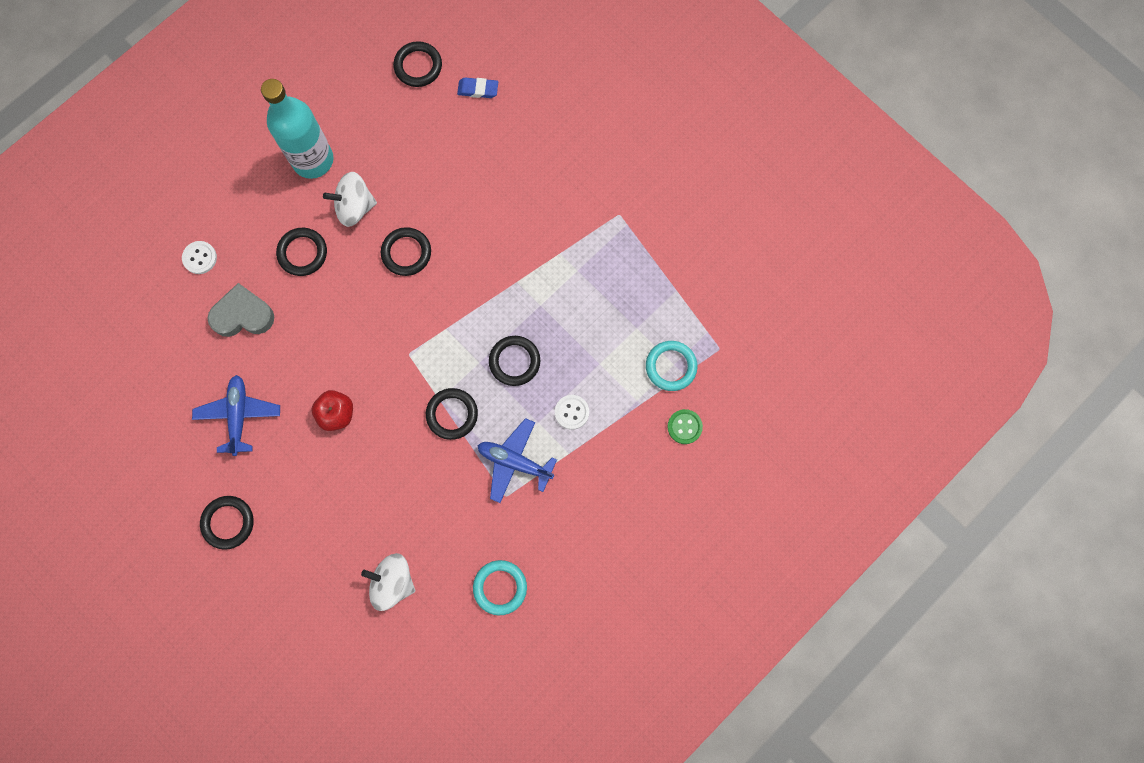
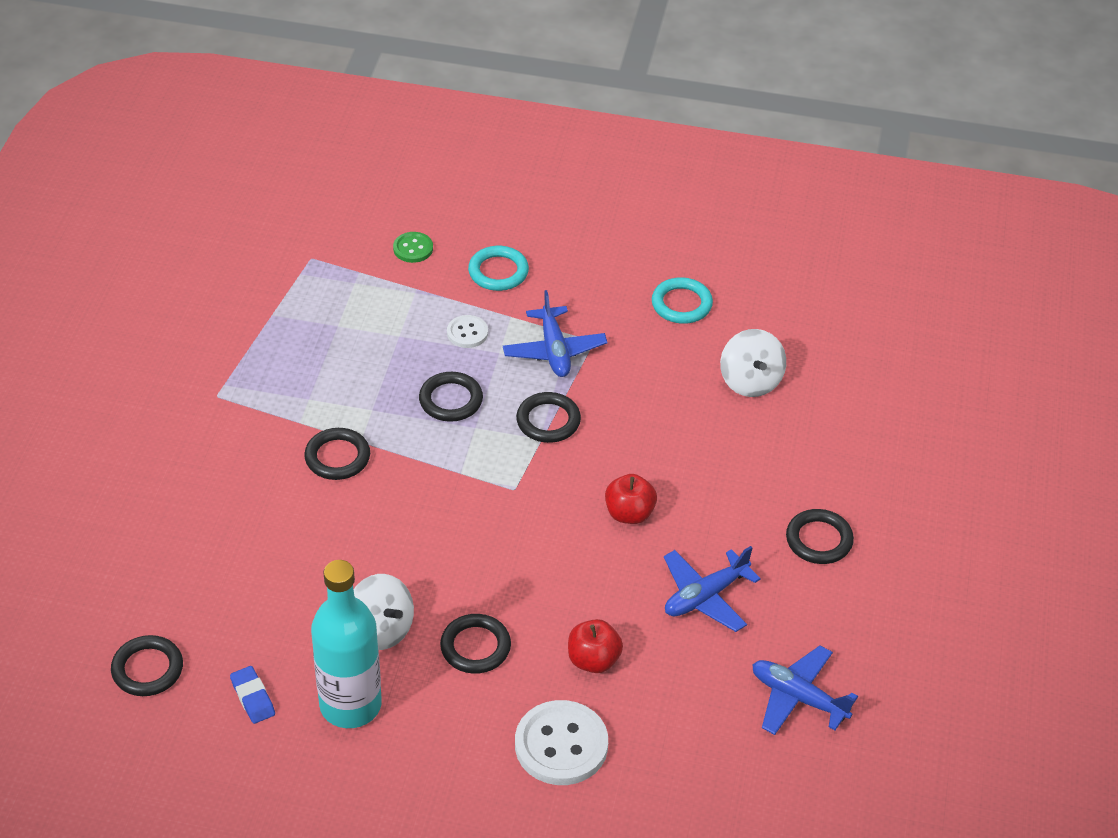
camera: 125 degrees left, 30 degrees down
white button [182,241,217,274] -> white button [515,700,608,785], size x1.92
grey heart [207,283,274,337] -> red apple [568,619,623,673]
black ring [381,227,431,276] -> black ring moved to [304,428,370,480]
blue eraser [457,78,498,98] -> blue eraser moved to [230,666,275,724]
turquoise ring [646,341,698,391] -> turquoise ring moved to [468,246,529,291]
none -> blue plane [752,646,858,735]

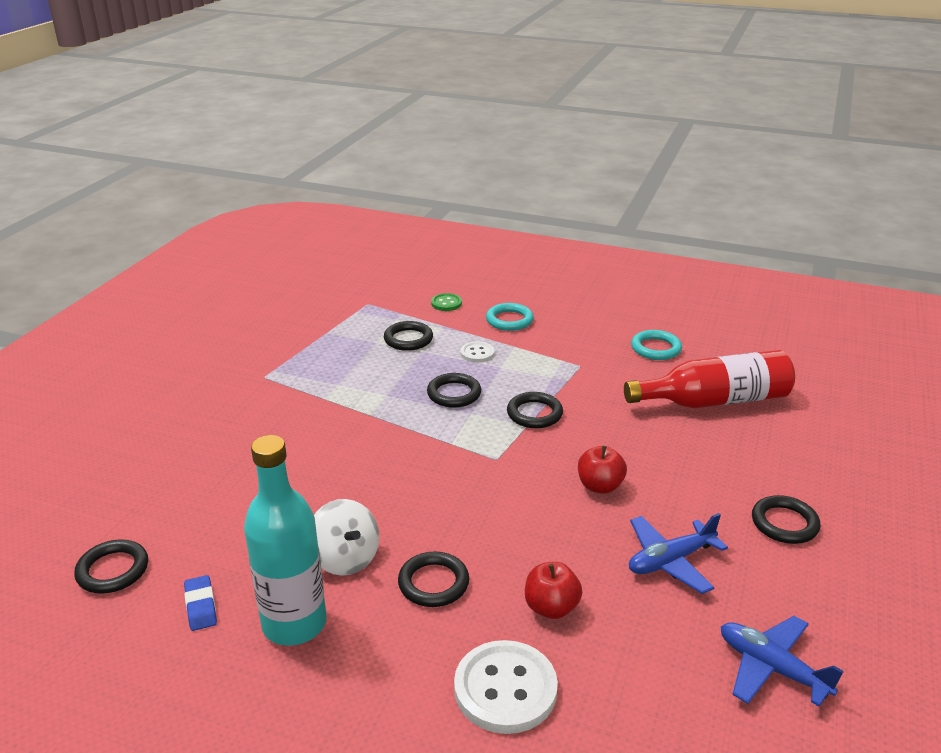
camera: 10 degrees right, 15 degrees down
black ring [304,428,370,480] -> black ring moved to [384,321,433,351]
blue plane [503,290,607,377] -> none
white spinning top [720,329,786,397] -> red bottle [624,350,795,408]

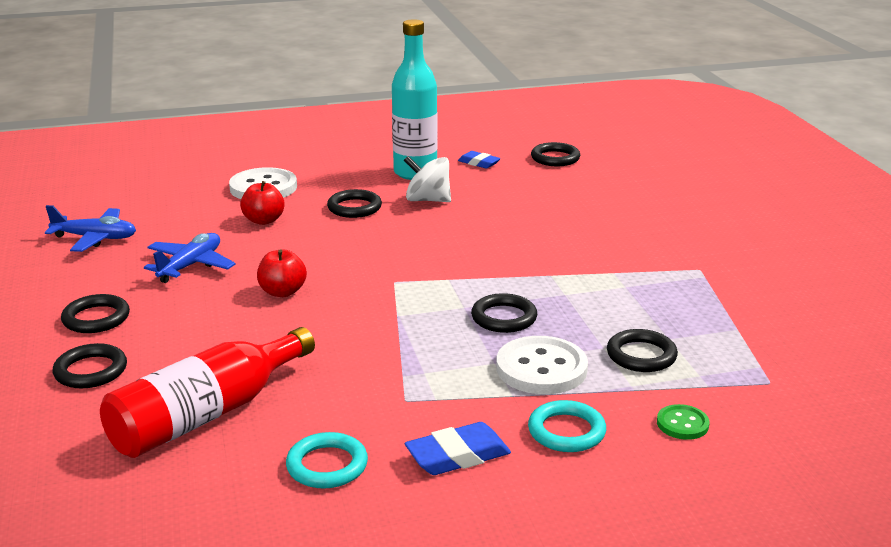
camera: 145 degrees right, 5 degrees down
white button [461,342,494,363] -> white button [496,336,588,394], size x1.92
black ring [507,392,563,428] -> black ring moved to [53,343,127,388]
none -> blue eraser [405,422,511,475]

